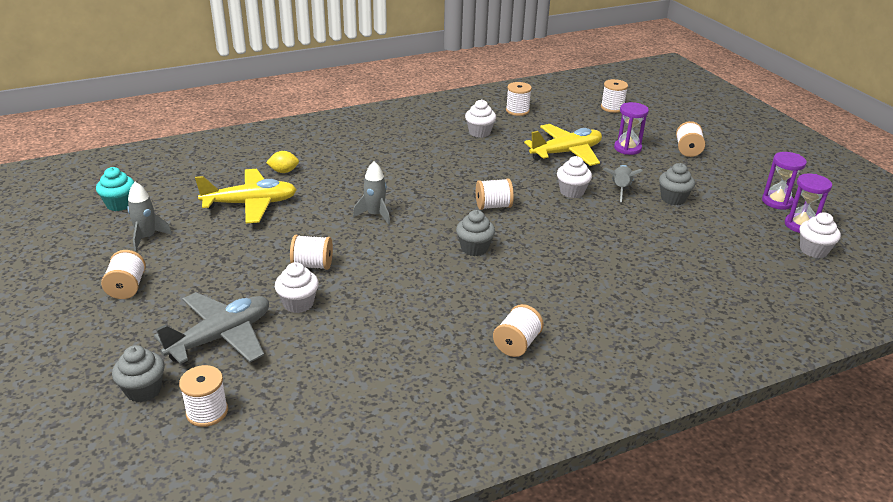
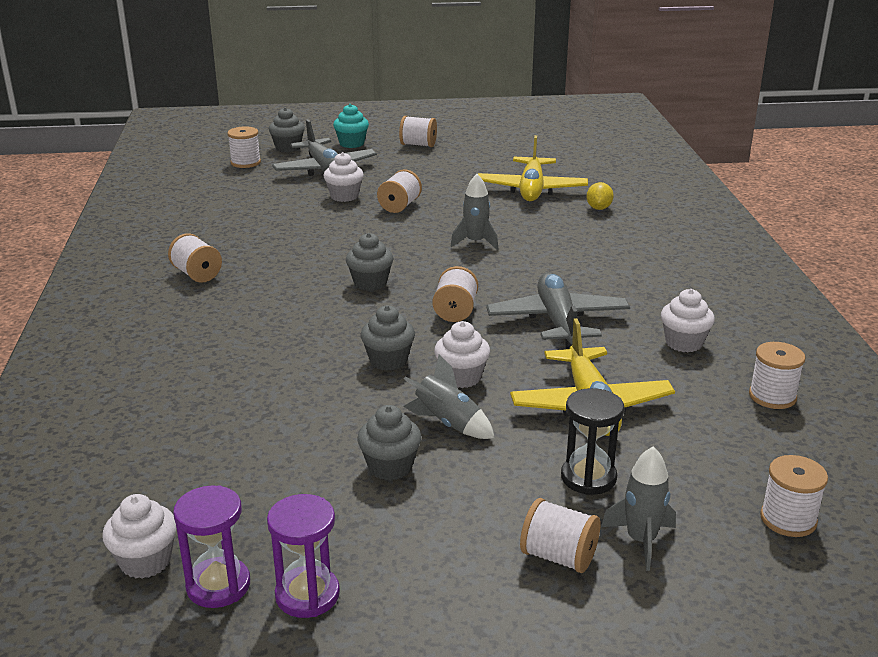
camera: 110 degrees right, 5 degrees down
turquoise cupcake [96,167,134,211] -> turquoise cupcake moved to [333,104,369,148]
grey rocket [127,182,172,251] -> grey rocket moved to [601,447,676,571]
purple hourglass [614,102,649,155] -> black hourglass [561,388,625,495]
none -> grey cupcake [361,305,415,371]
none -> grey plane [486,272,630,349]

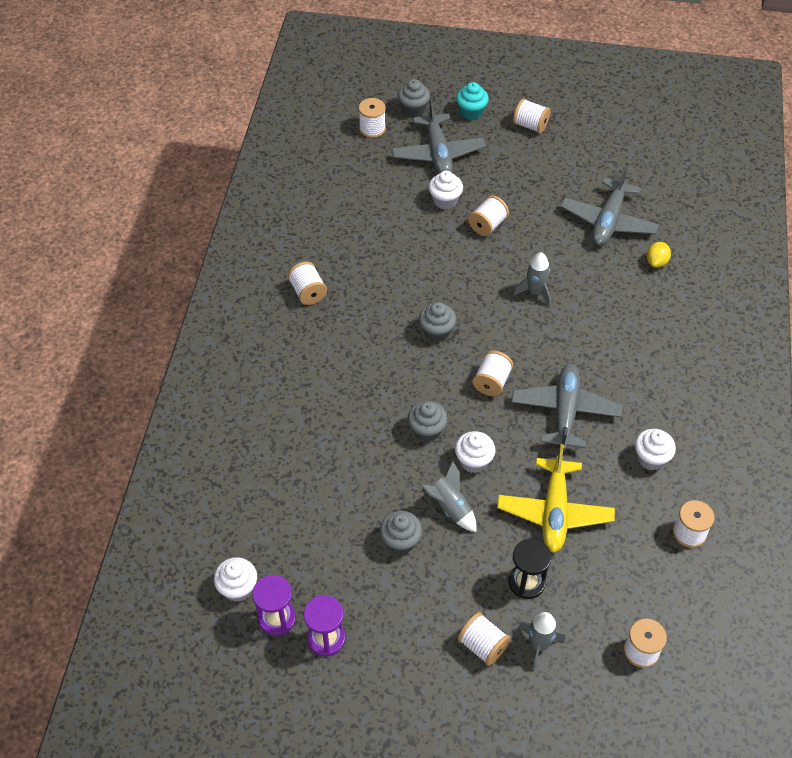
camera: 15 degrees right, 25 degrees up
yellow plane [478,135,588,201] -> grey plane [561,166,659,246]

